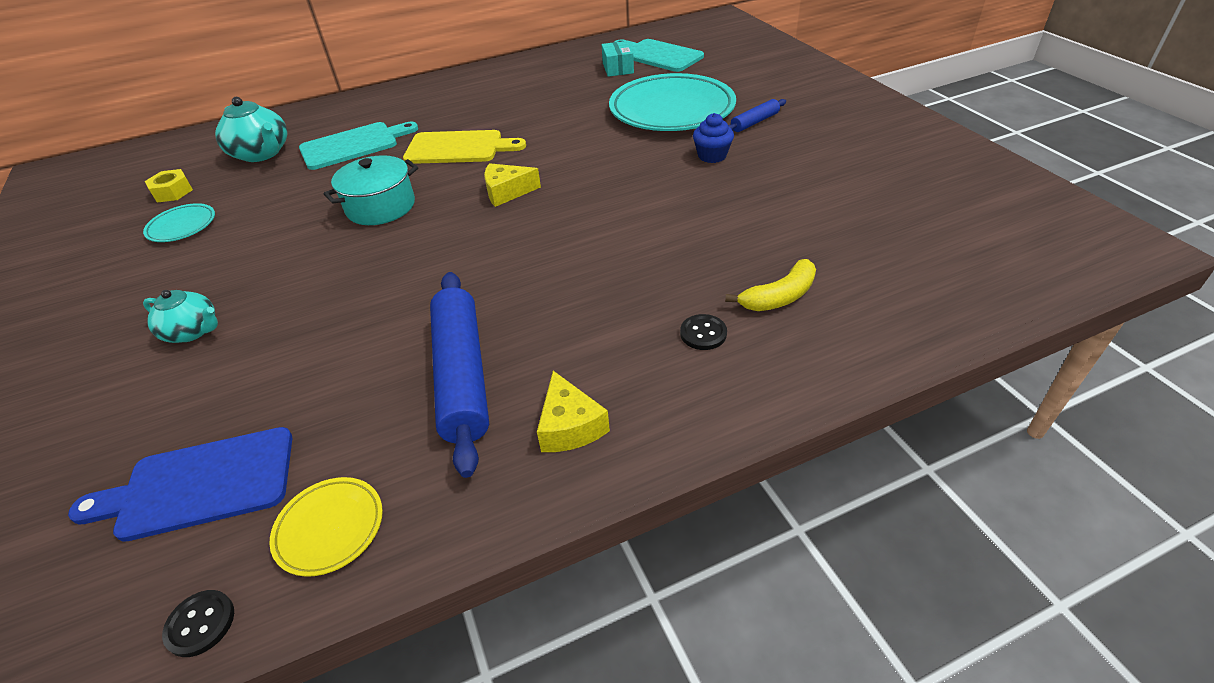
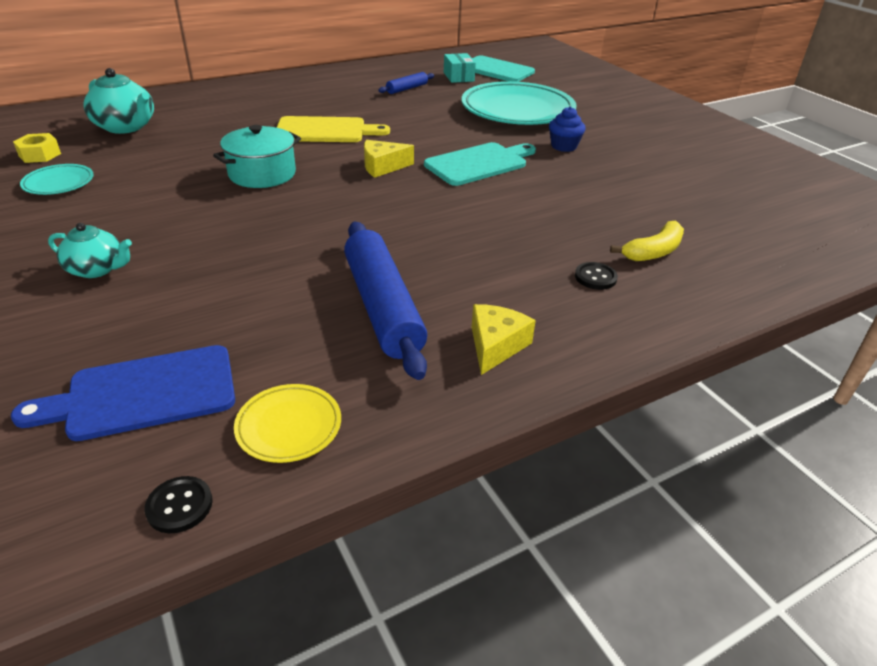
camera: 10 degrees left, 5 degrees down
turquoise cutting board [299,122,418,170] -> turquoise cutting board moved to [424,142,536,186]
yellow cheese [537,371,610,452] -> yellow cheese turned 135 degrees counterclockwise [472,304,536,375]
blue rolling pin [728,99,786,132] -> blue rolling pin moved to [378,72,434,94]

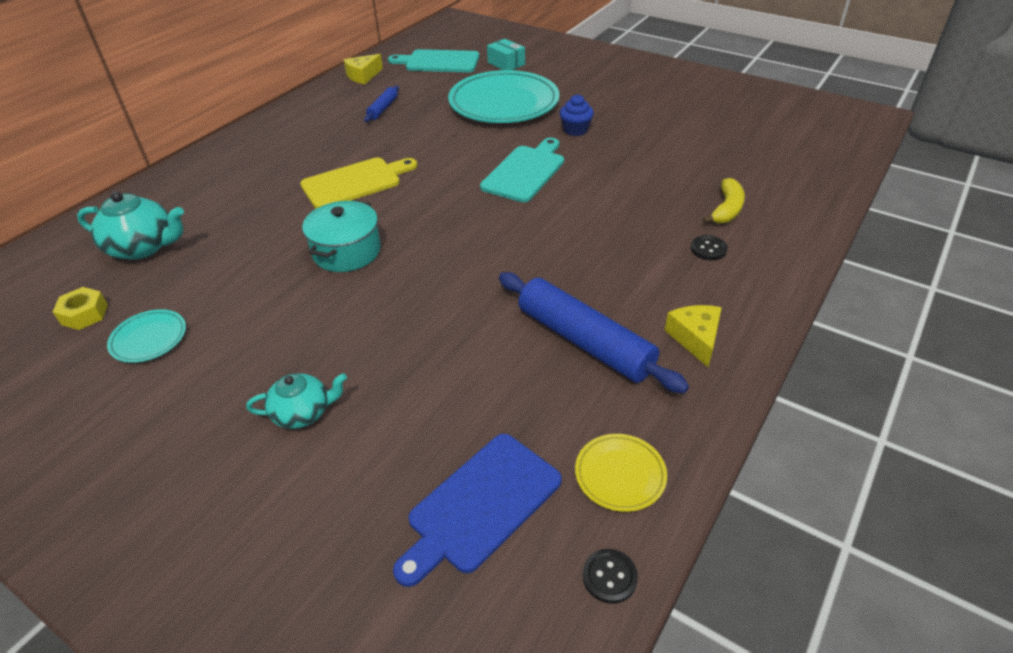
camera: 25 degrees left, 5 degrees up
yellow cheese [364,140,414,178] -> yellow cheese moved to [343,54,383,84]
turquoise box [444,53,476,83] -> turquoise box moved to [487,39,525,70]

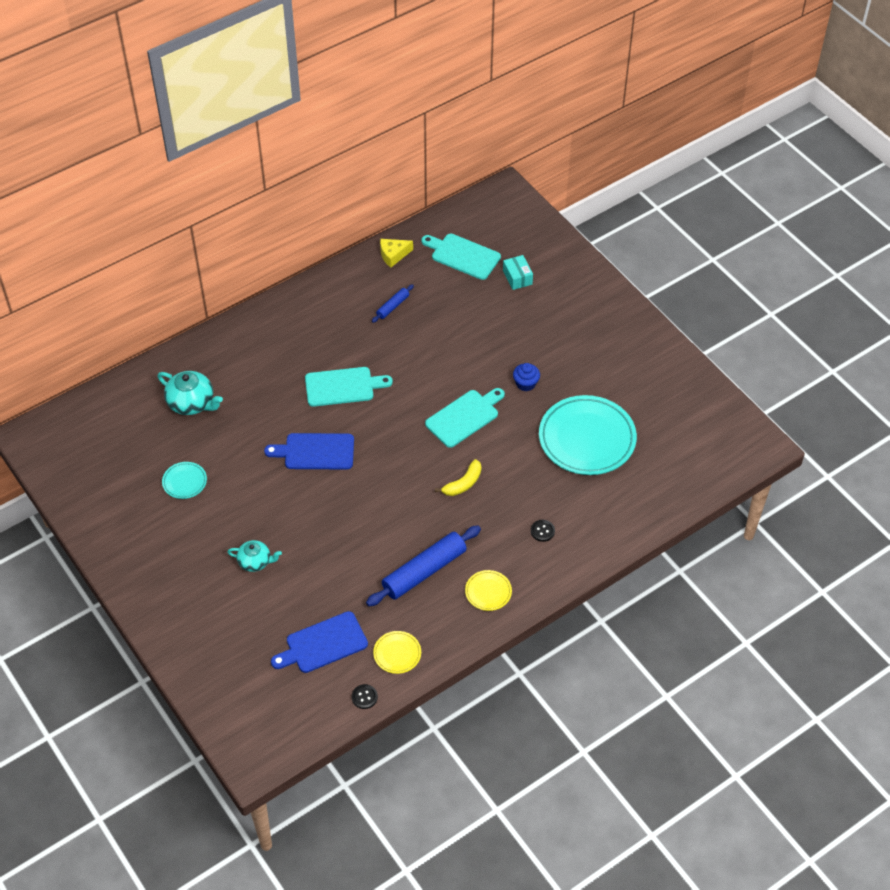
camera: 20 degrees right, 10 degrees up
yellow nut [53,287,108,330] -> none
yellow cutting board [300,157,418,209] -> turquoise cutting board [305,367,393,407]
turquoise pot [302,200,381,272] -> blue cutting board [264,433,354,470]
turquoise plate [448,70,560,123] -> turquoise plate moved to [539,395,637,475]
blue rolling pin [499,272,689,393] -> blue rolling pin turned 75 degrees clockwise [366,525,481,606]
yellow cheese [665,305,722,367] -> yellow plate [465,570,512,611]
yellow banana [702,178,745,224] -> yellow banana moved to [435,459,482,496]

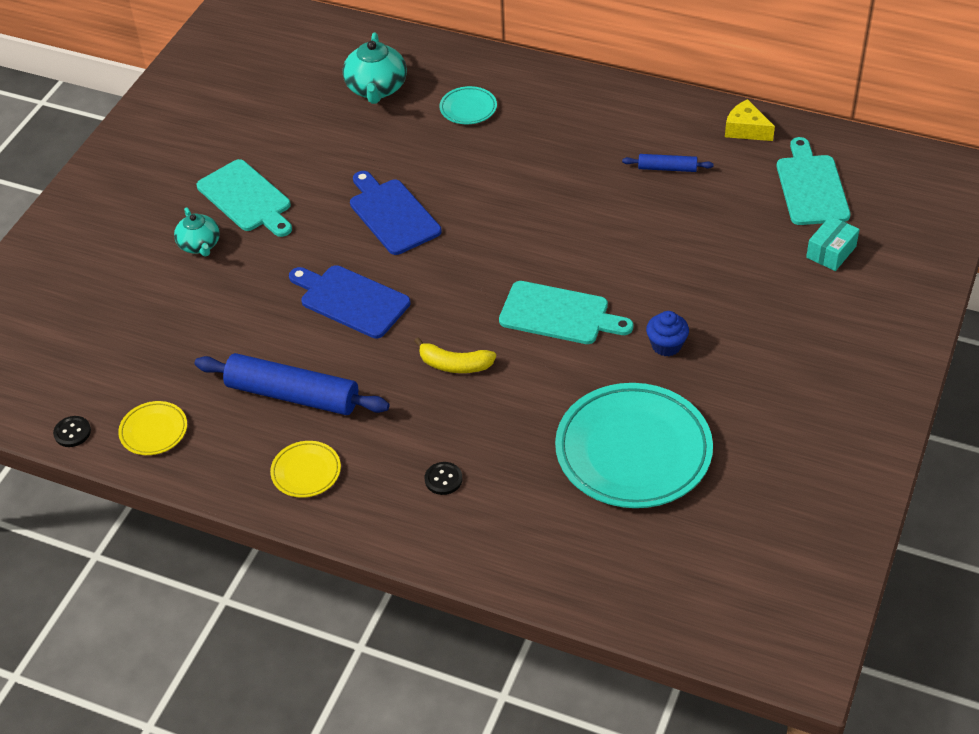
camera: 60 degrees right, 5 degrees down
turquoise plate [162,462,207,499] -> turquoise plate moved to [440,86,497,124]
blue cutting board [271,611,368,673] -> blue cutting board moved to [289,265,410,339]
turquoise cutting board [305,367,393,407] -> turquoise cutting board moved to [197,159,292,237]

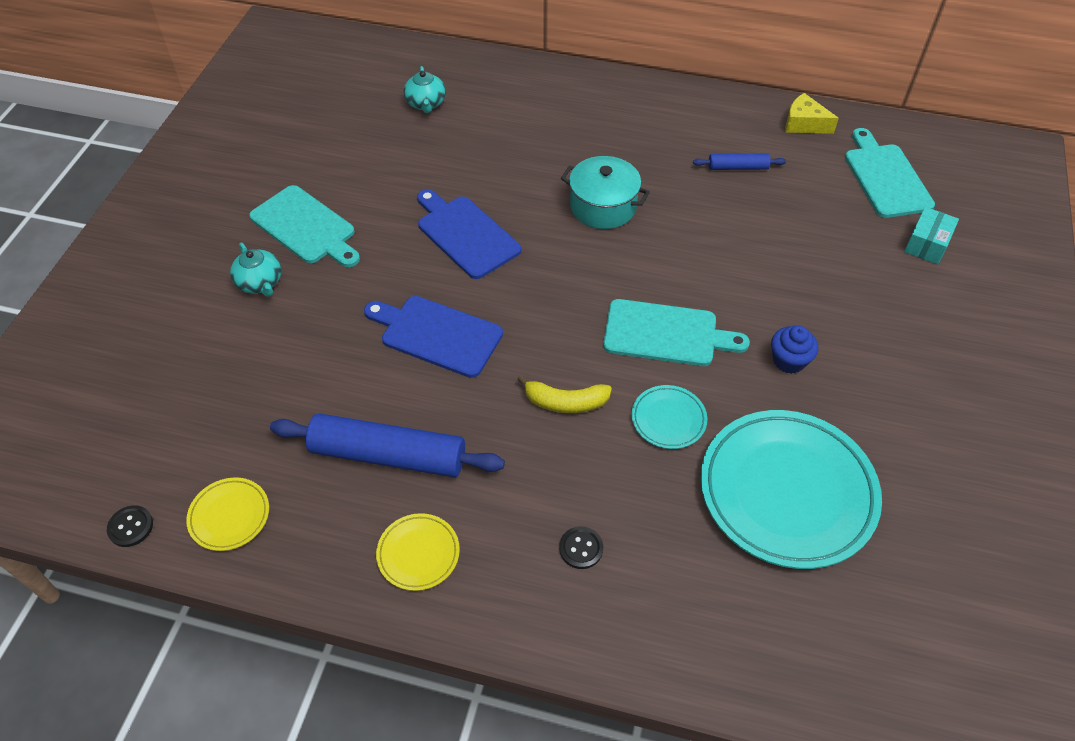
camera: 10 degrees left, 5 degrees up
turquoise teapot [343,32,407,104] -> turquoise teapot [404,66,446,113], size x0.65
turquoise plate [440,86,497,124] -> turquoise plate moved to [631,385,707,449]
none -> turquoise pot [561,156,650,229]

